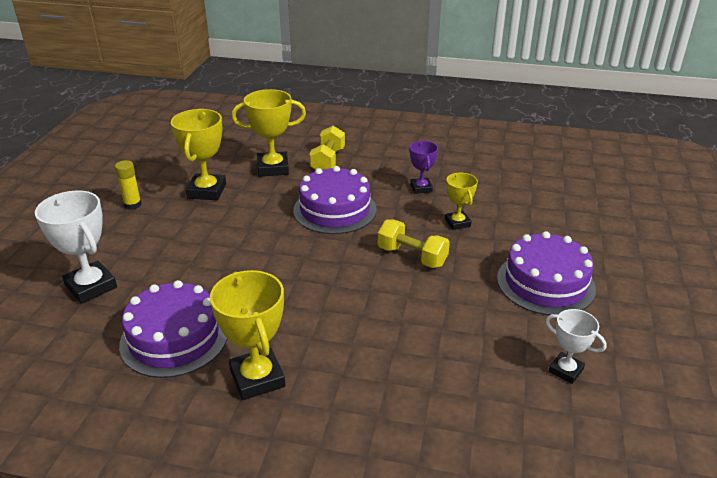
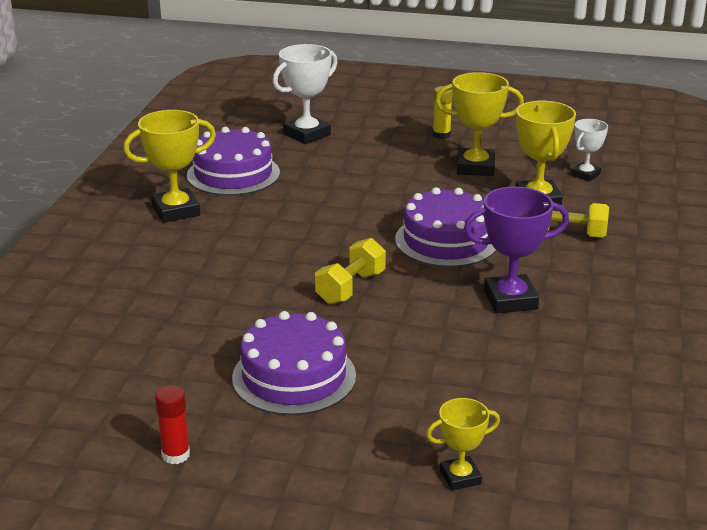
camera: 90 degrees right, 5 degrees down
purple trophy [410,141,438,194] -> purple trophy [464,187,569,313], size x1.69
yellow trophy [445,173,478,230] -> yellow trophy moved to [426,398,500,490]
white trophy [546,309,607,384] -> white trophy moved to [571,119,608,182]
none -> red glue stick [155,385,190,464]

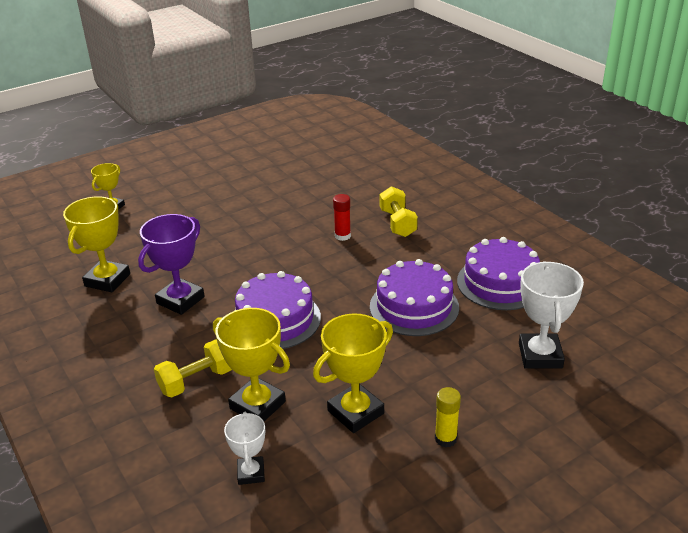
camera: 135 degrees right, 5 degrees up
yellow trophy [123,110,216,223] -> yellow trophy moved to [63,196,130,292]
red glue stick [155,385,190,464] -> red glue stick moved to [333,194,351,241]
purple cake [232,311,356,415] -> purple cake moved to [370,259,459,336]
yellow dumbbell [315,238,386,304] -> yellow dumbbell moved to [379,186,418,237]

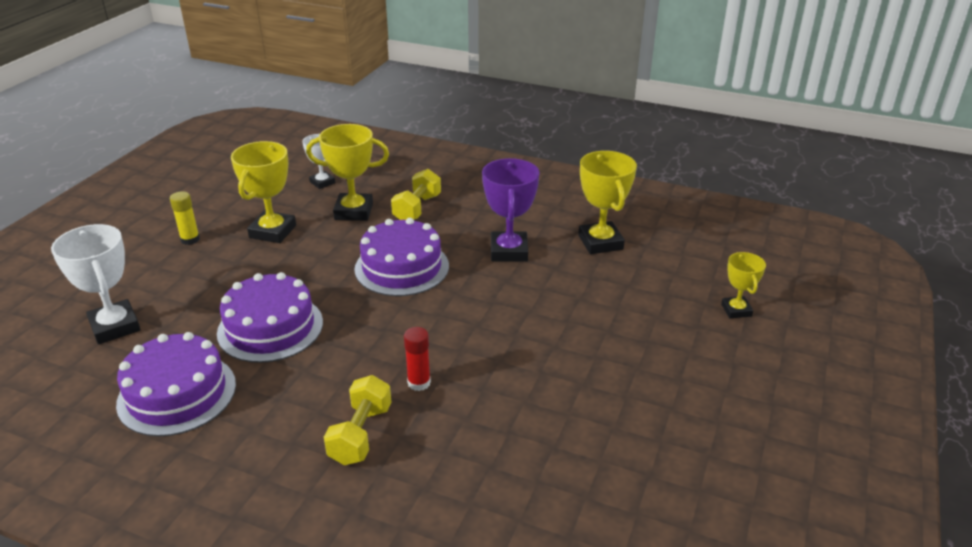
camera: 145 degrees right, 0 degrees up
yellow dumbbell [379,186,418,237] -> yellow dumbbell turned 60 degrees clockwise [324,375,392,465]

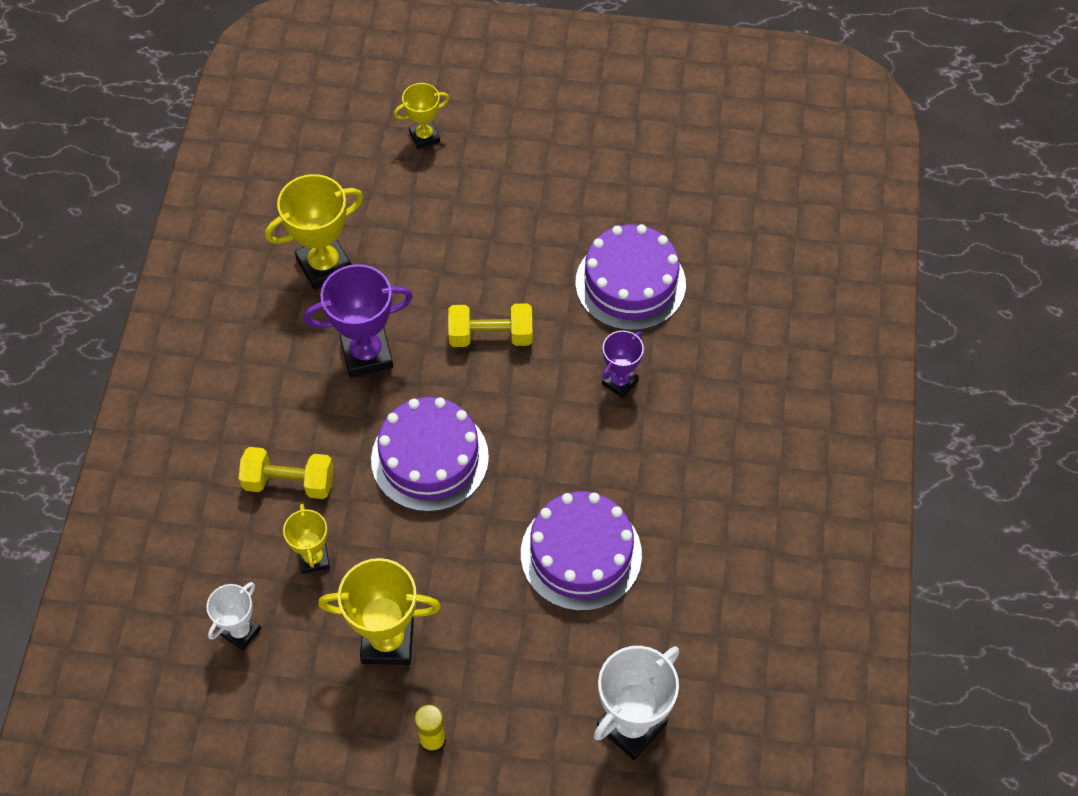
camera: 105 degrees left, 25 degrees up
purple cake [116,332,236,437] -> purple cake moved to [575,224,686,331]
yellow trophy [306,124,389,221] -> yellow trophy [283,504,330,574], size x0.59
yellow dumbbell [324,375,392,465] -> yellow dumbbell moved to [448,303,533,347]
red glue stick [404,327,431,391] -> purple trophy [602,331,644,398]

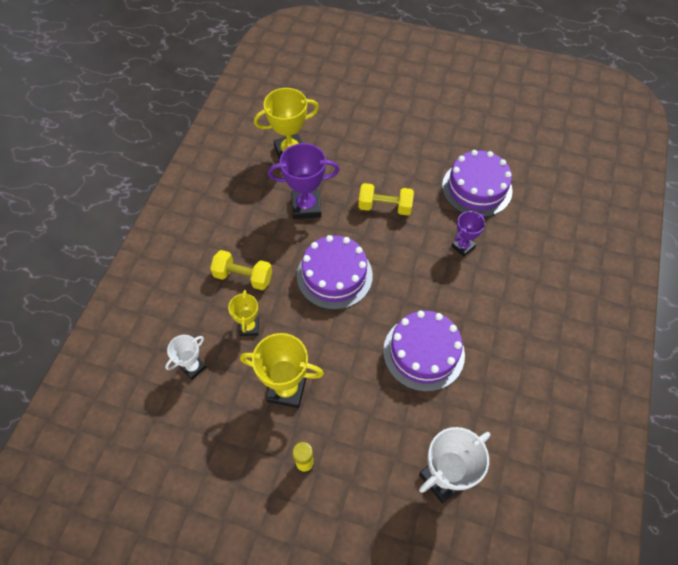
camera: 10 degrees right, 0 degrees up
yellow trophy [394,83,449,149] -> none

